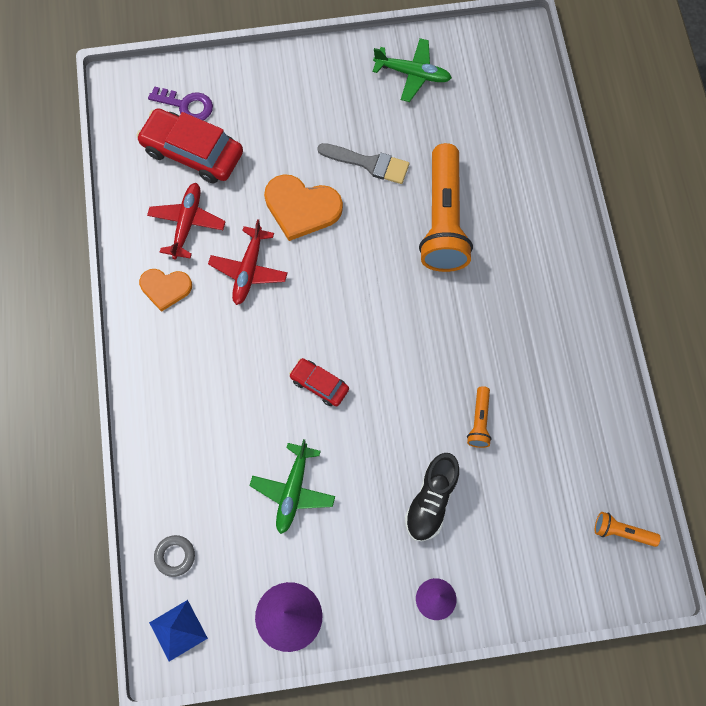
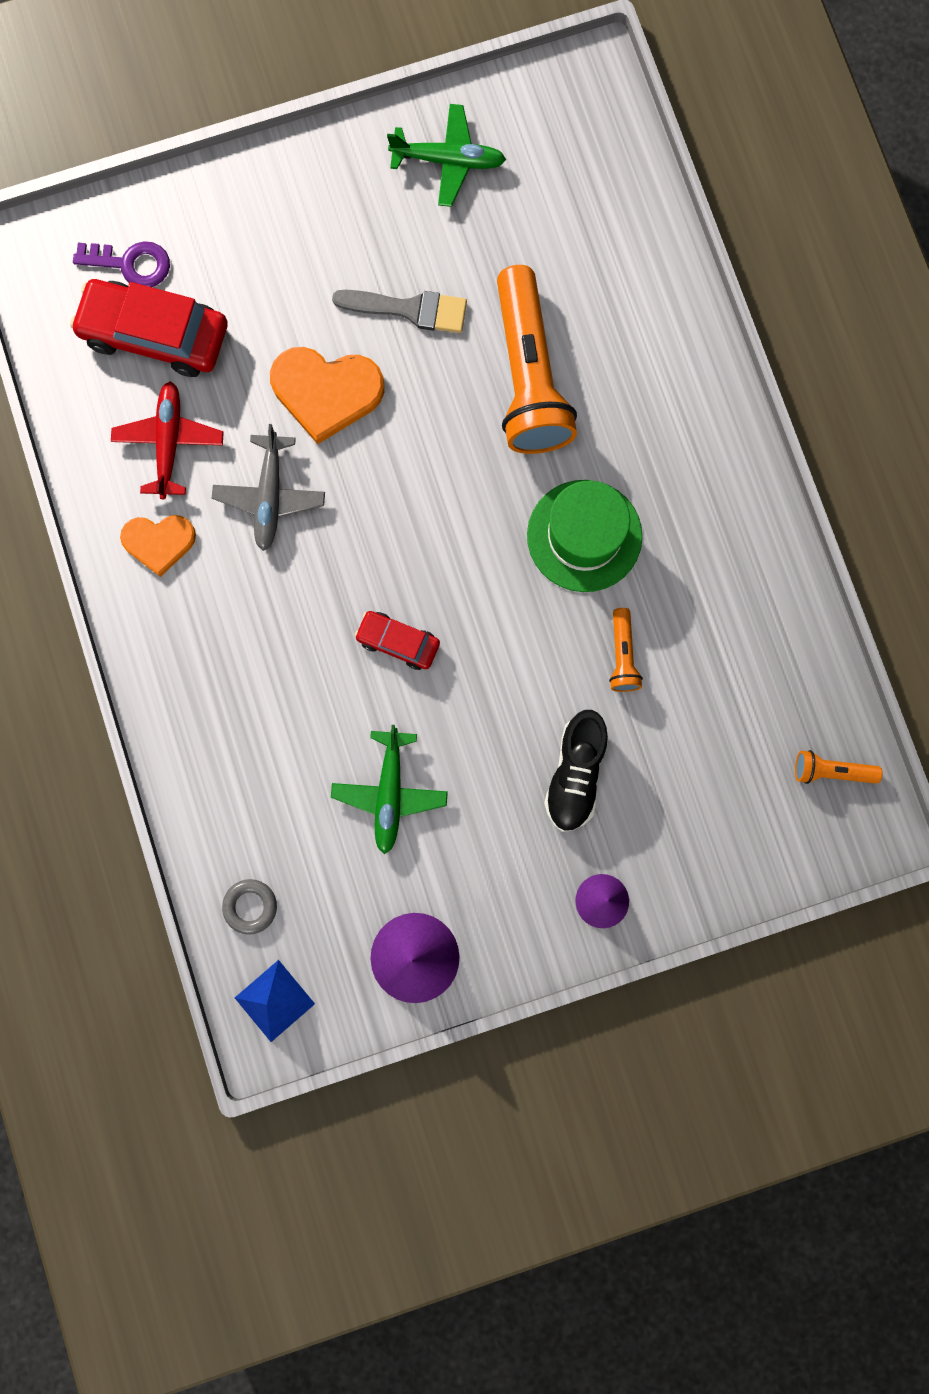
camera: 10 degrees left, 10 degrees up
red plane [208,219,288,305] -> grey plane [212,424,325,551]
none -> green hat [527,480,642,592]

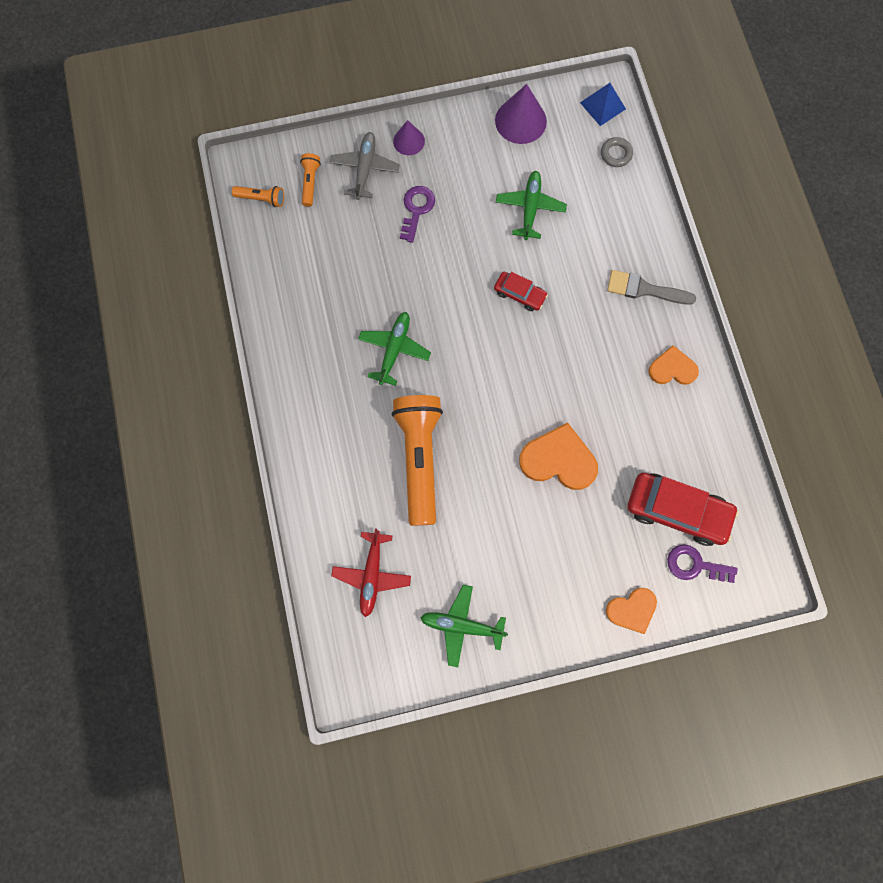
camera: 175 degrees left, 5 degrees down
red plane [111,381,224,499] -> red plane moved to [331,528,411,617]
grey plane [212,424,325,551] -> grey plane moved to [330,132,400,200]
grey brush [332,290,467,333] -> grey brush moved to [607,270,696,305]
green hat [527,480,642,592] -> green plane [358,312,431,386]
black shoe [544,710,608,832] -> purple key [400,186,435,243]
orange flashlight [609,608,643,692] -> orange flashlight moved to [300,153,321,207]
none -> orange heart [606,588,657,634]

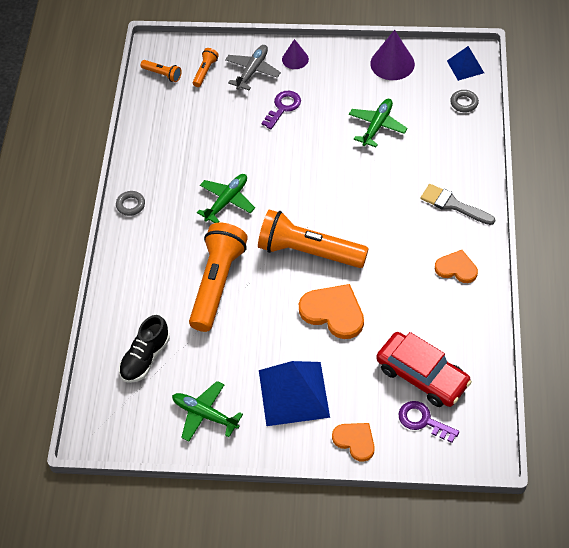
camera: 20 degrees right, 20 degrees down
red plane [331,528,411,617] -> black shoe [119,315,170,383]
red car [494,272,548,311] -> none
orange heart [606,588,657,634] -> orange heart turned 135 degrees counterclockwise [332,423,375,462]
none -> grey ring [116,191,145,216]
none -> orange flashlight [258,209,369,268]
none -> blue pyramid [259,361,330,426]

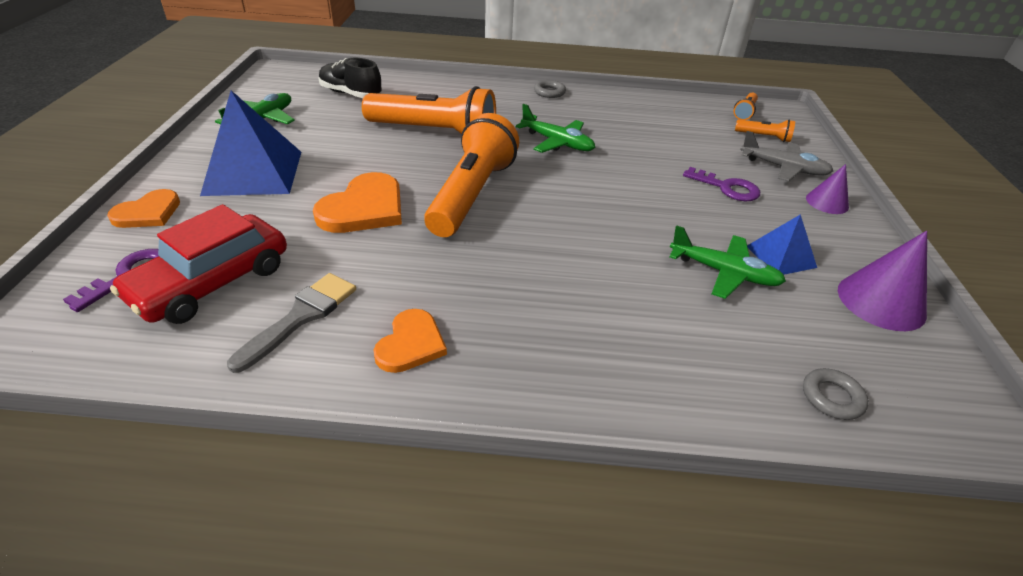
camera: 85 degrees right, 15 degrees down
grey brush [420,184,495,225] -> grey brush moved to [227,273,356,373]
blue pyramid [447,46,484,81] -> blue pyramid moved to [747,214,817,275]

